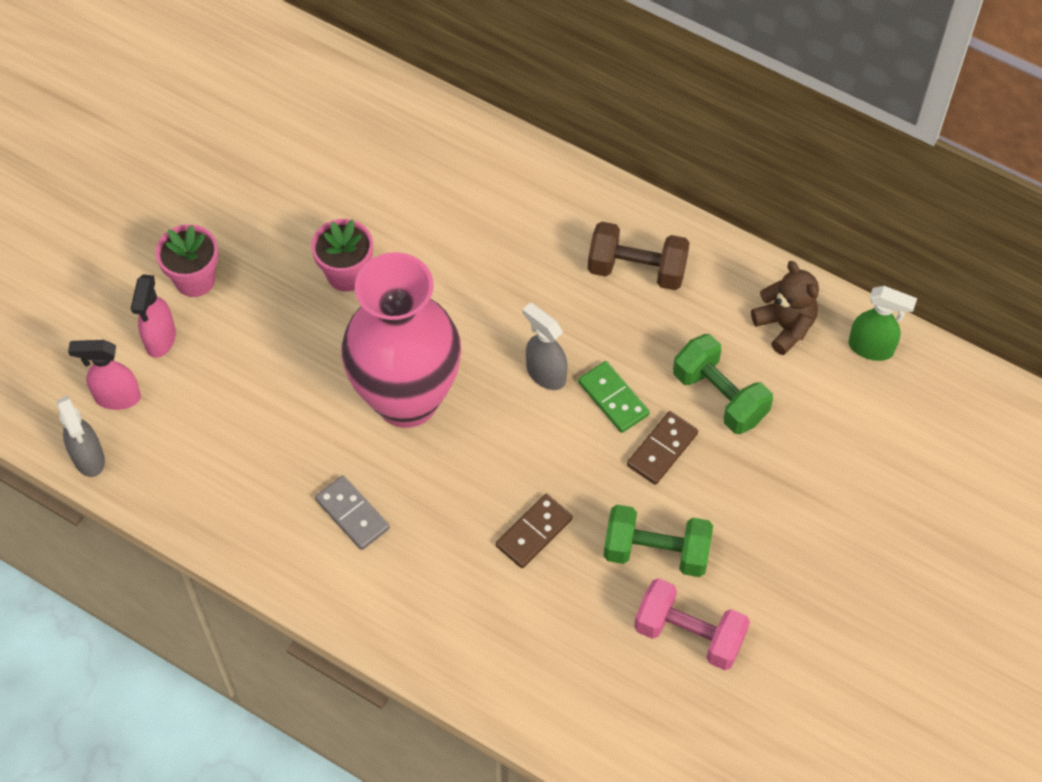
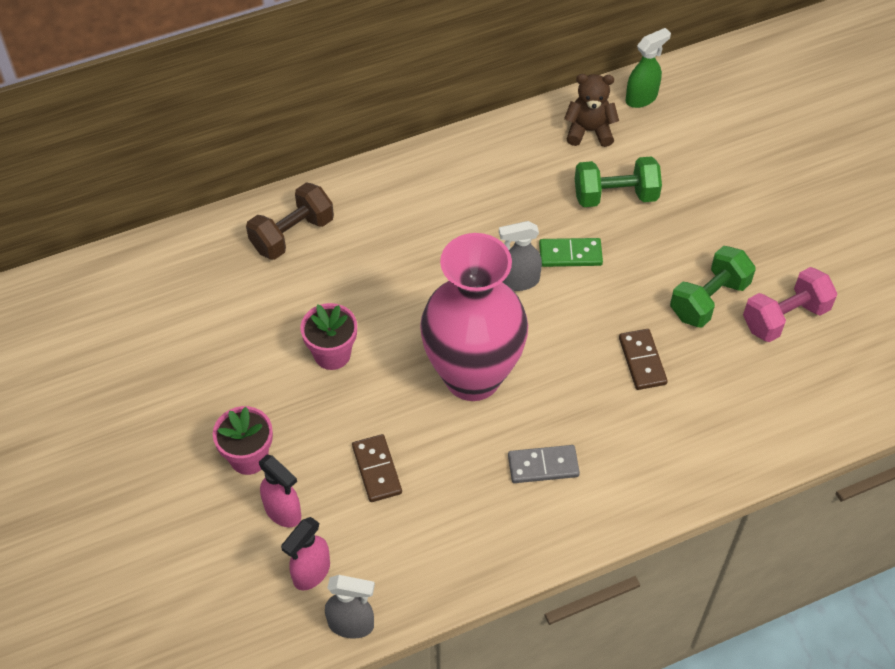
camera: 55 degrees left, 5 degrees down
brown dumbbell [588,222,690,290] -> brown dumbbell moved to [246,182,334,260]
brown domino [627,411,698,485] -> brown domino moved to [352,434,402,502]

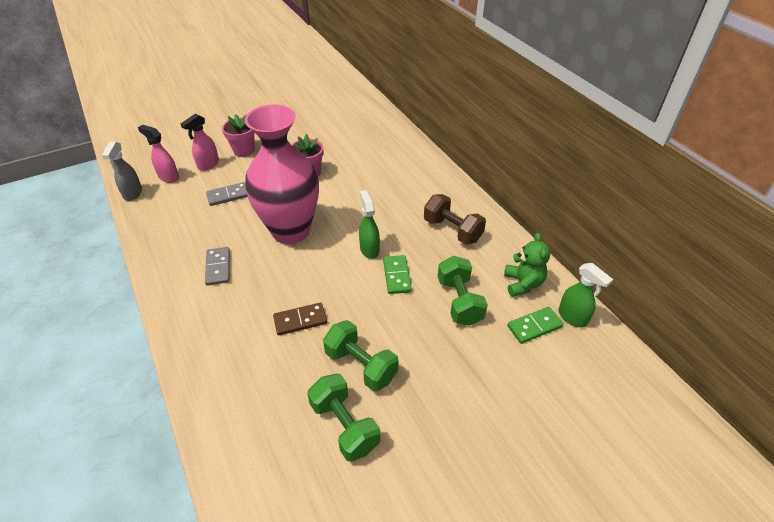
camera: 85 degrees right, 10 degrees down
brown dumbbell [246,182,334,260] -> brown dumbbell moved to [424,194,486,245]
brown domino [352,434,402,502] -> grey domino [206,182,248,206]
grey spray bottle [499,221,542,291] -> green spray bottle [359,190,380,259]
brown teddy bear [564,74,619,147] -> green teddy bear [504,233,550,297]
pink dumbbell [743,267,837,342] -> green dumbbell [307,374,380,462]
none -> green domino [507,307,564,344]

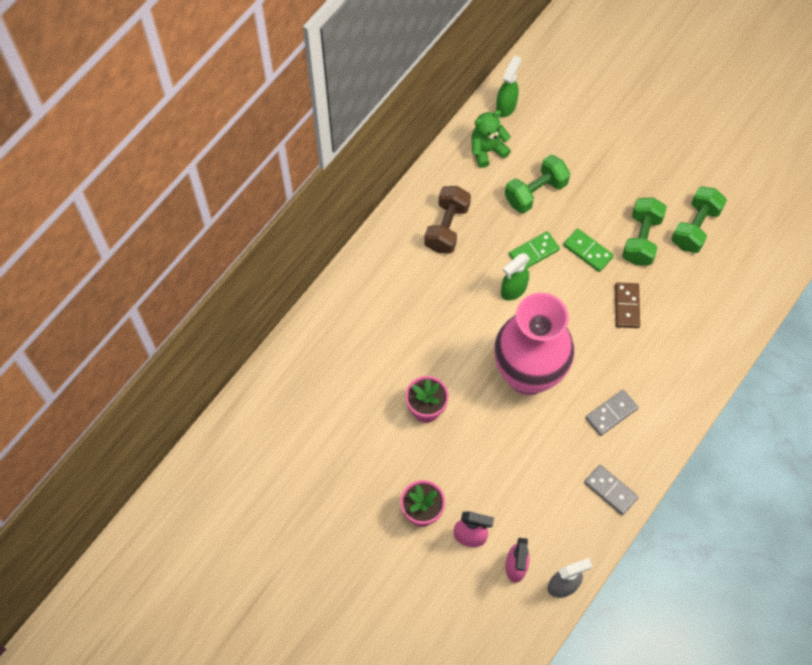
camera: 115 degrees left, 20 degrees up
grey domino [206,182,248,206] -> grey domino moved to [584,465,638,515]
brown domino [273,303,327,335] -> brown domino turned 45 degrees clockwise [615,282,640,328]
green domino [507,307,564,344] -> green domino moved to [563,228,614,272]

